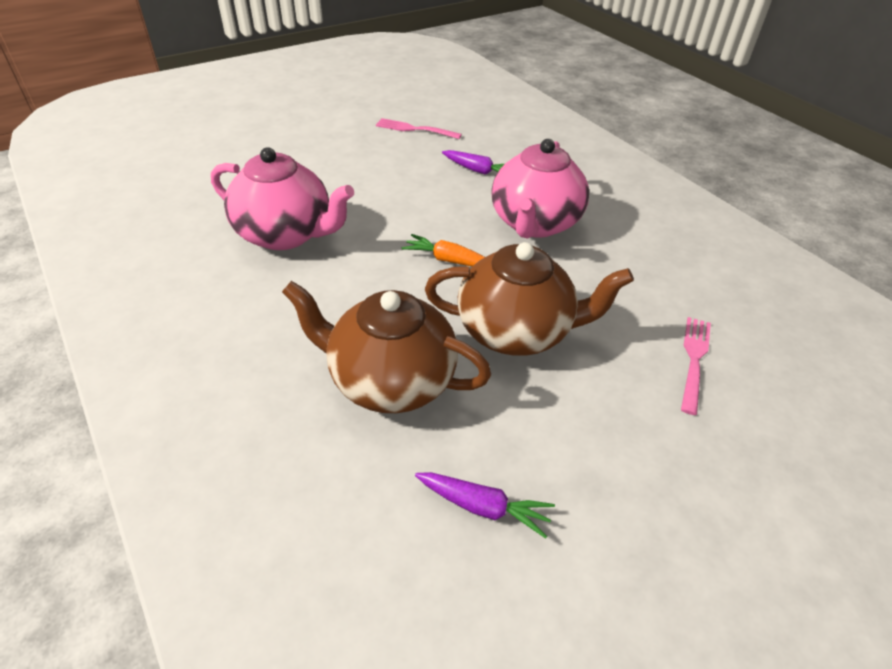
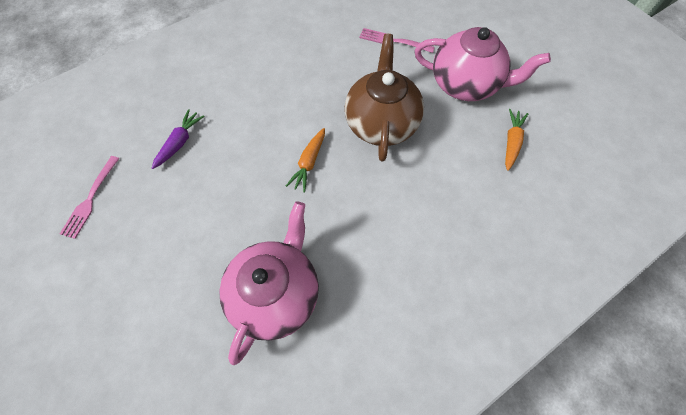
camera: 90 degrees left, 20 degrees up
brown teapot [282,281,491,413] -> none
purple carrot [415,472,555,539] -> orange carrot [505,109,529,171]
pink teapot [491,139,589,238] -> pink teapot moved to [415,27,551,101]

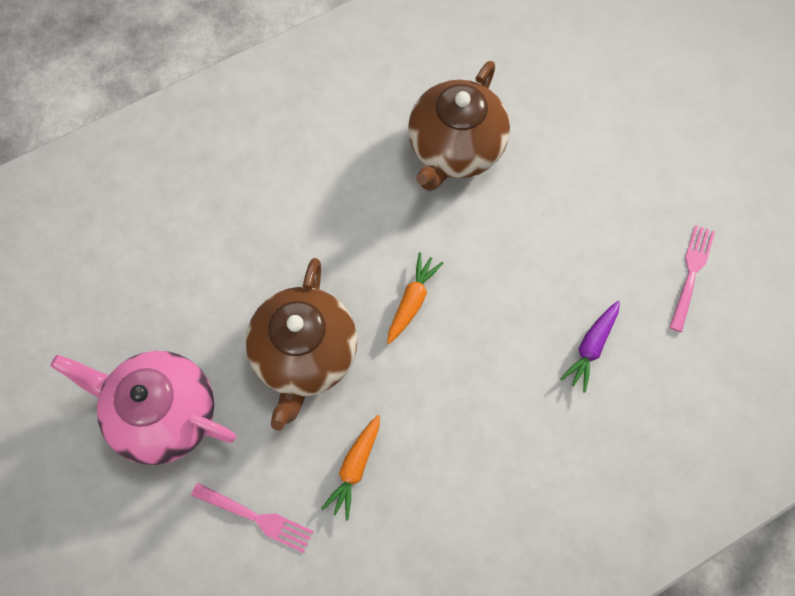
camera: 175 degrees left, 5 degrees up
pink teapot [219,201,319,365] -> brown teapot [408,61,510,191]
orange carrot [505,109,529,171] -> orange carrot moved to [321,415,380,521]

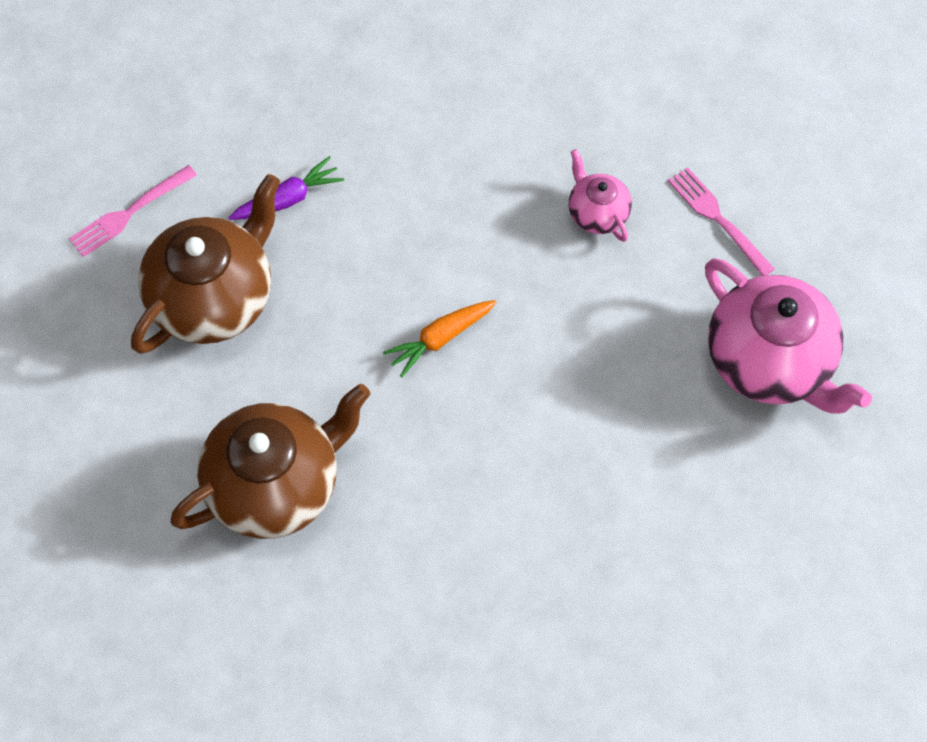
camera: 150 degrees left, 5 degrees down
brown teapot [245,258,357,431] -> brown teapot moved to [131,174,280,354]
orange carrot [321,415,380,521] -> pink teapot [569,149,632,242]

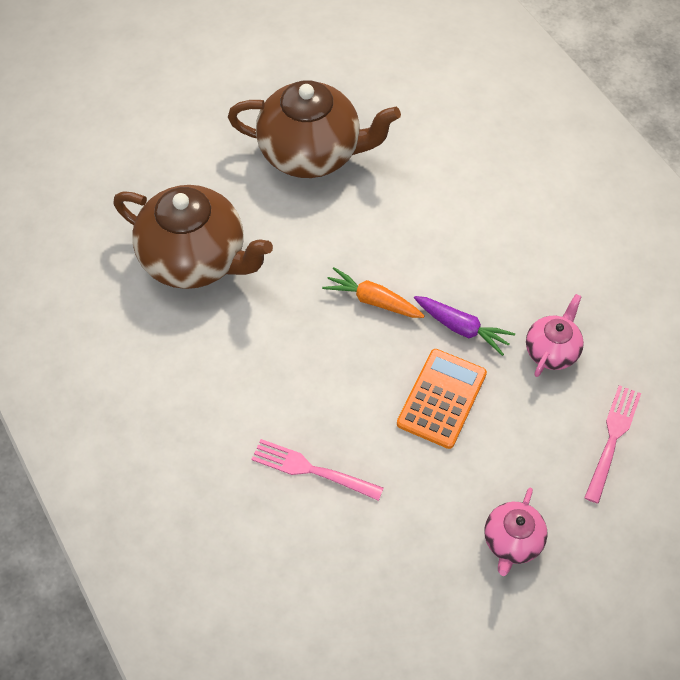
camera: 60 degrees right, 5 degrees down
pink fork [69,165,197,257] -> pink fork moved to [251,439,384,501]
purple carrot [228,156,344,220] -> purple carrot moved to [414,296,515,356]
pink teapot [705,258,872,414] -> pink teapot [485,488,548,576], size x0.50
none -> orange calculator [397,349,487,449]

